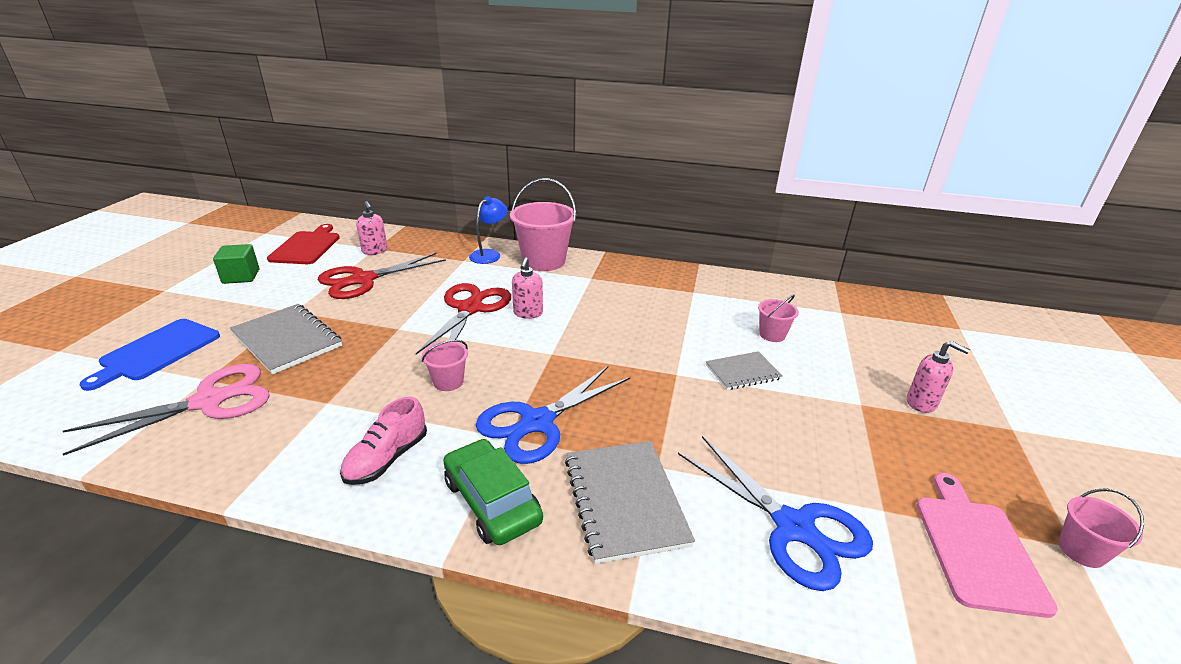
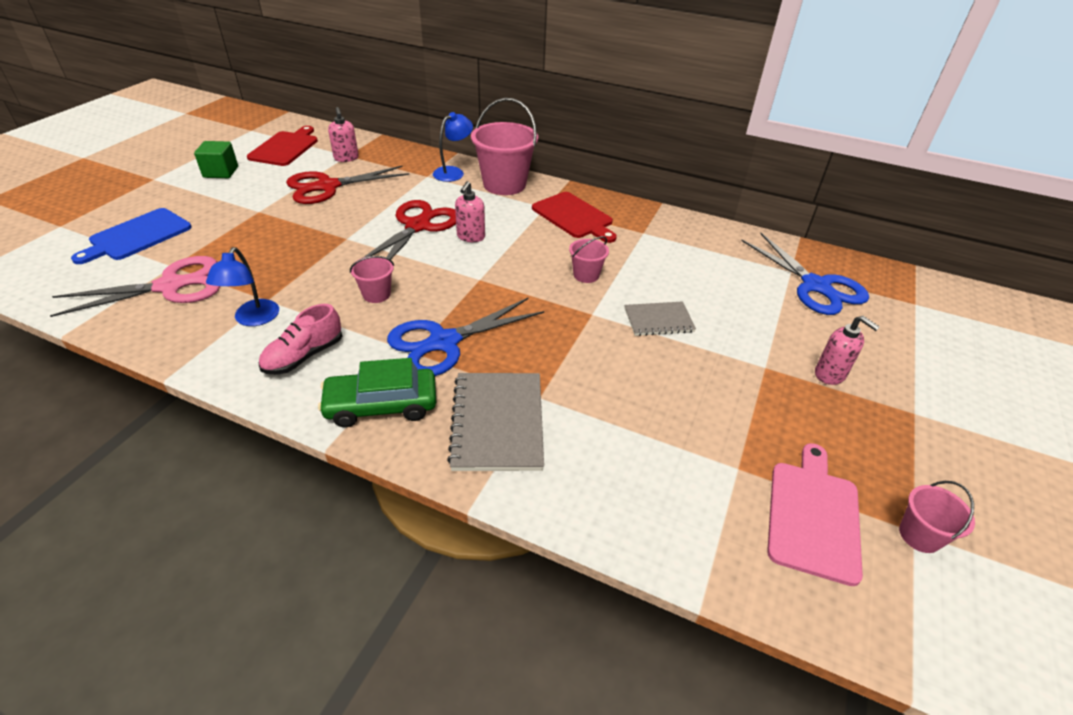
camera: 10 degrees right, 10 degrees up
grey notebook [230,304,342,375] -> none
green car [443,439,543,545] -> green car turned 75 degrees counterclockwise [318,358,436,427]
blue scissors [678,436,873,591] -> blue scissors moved to [741,233,869,315]
pink bucket [758,295,799,342] -> pink bucket moved to [569,236,609,283]
none -> blue lamp [206,247,279,326]
none -> red cutting board [532,192,617,243]

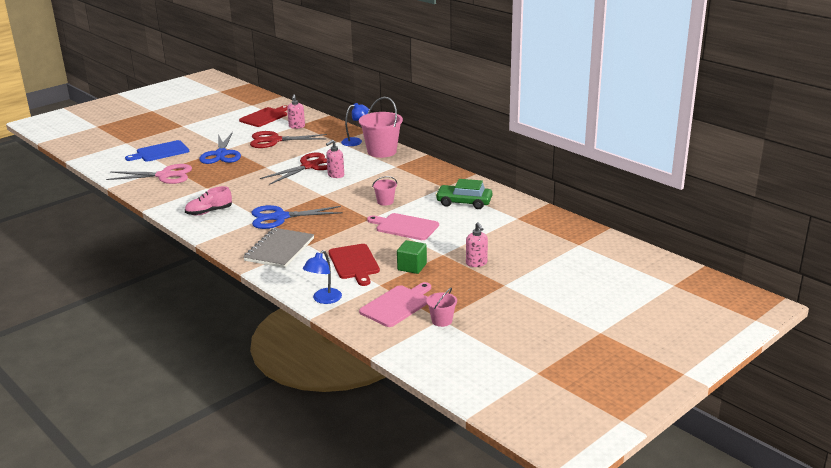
camera: 25 degrees right, 15 degrees down
green cube [194,141,238,178] -> green cube moved to [397,240,427,274]
blue lamp [206,247,279,326] -> blue lamp moved to [303,250,342,304]
green car [318,358,436,427] -> green car moved to [435,179,492,209]
pink bucket [350,256,394,303] -> none
red cutting board [532,192,617,243] -> red cutting board moved to [329,244,380,286]
grey notebook [624,302,696,336] -> pink cutting board [367,213,439,240]
blue scissors [741,233,869,315] -> blue scissors moved to [199,132,241,164]

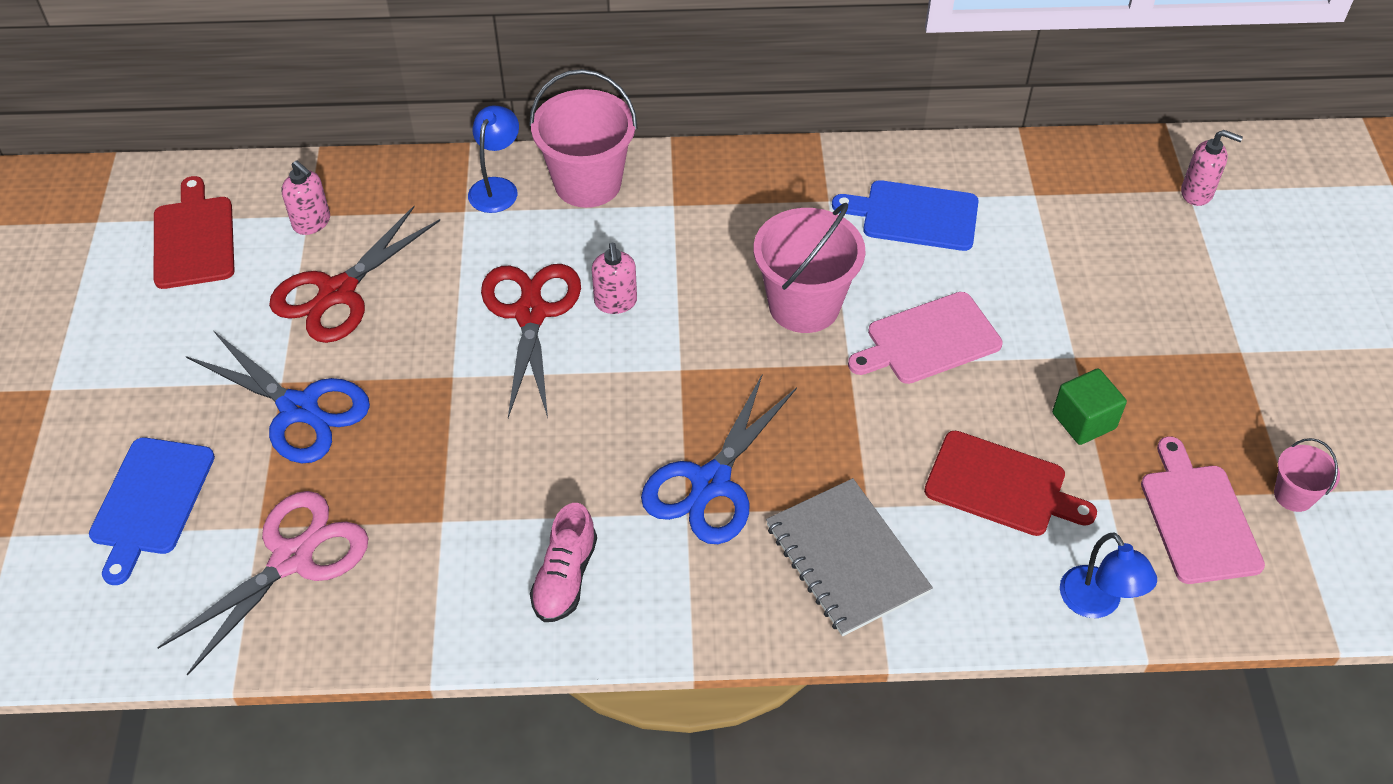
camera: 50 degrees left, 25 degrees up
pink bucket [372,176,397,206] -> pink bucket [754,203,866,333], size x2.00
green car [435,179,492,209] -> blue cutting board [832,180,979,251]
pink soap dispenser [466,222,488,267] -> pink soap dispenser moved to [1181,130,1243,206]

